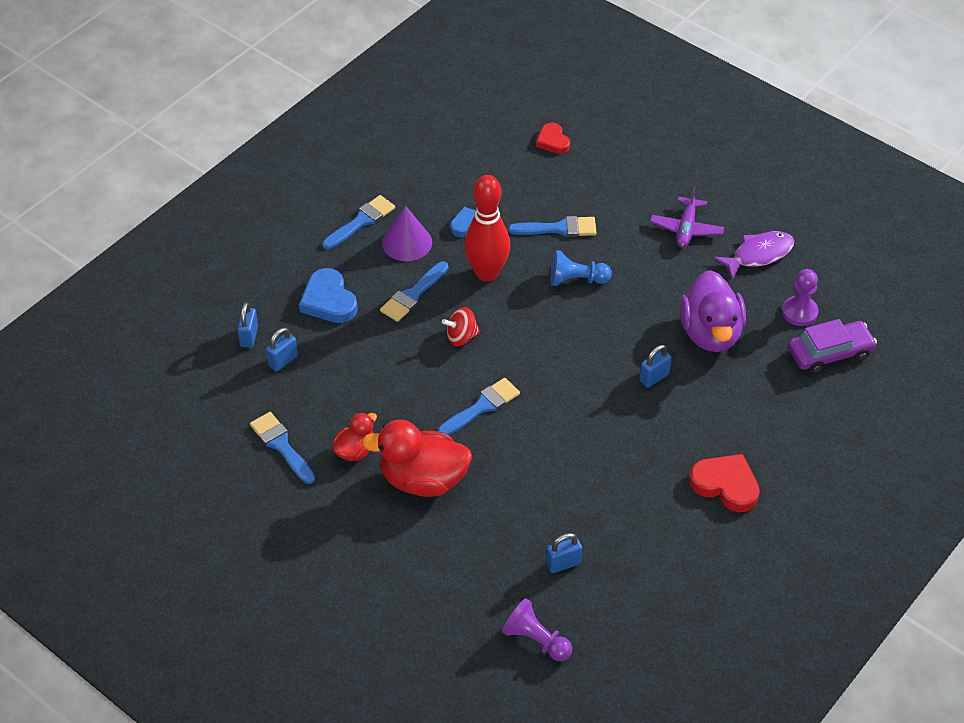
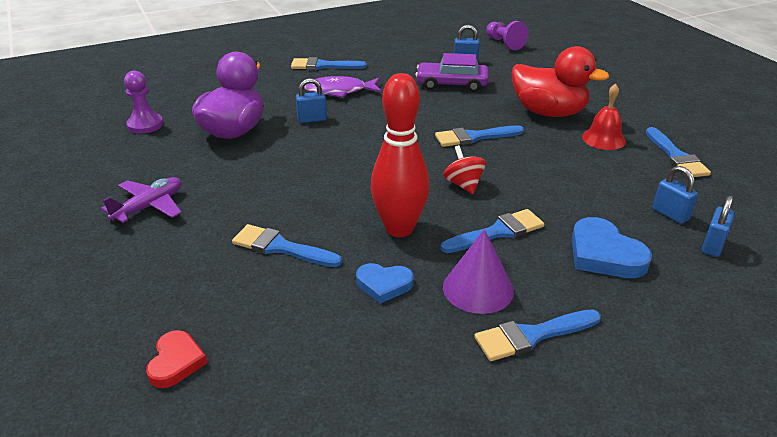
camera: 155 degrees left, 15 degrees down
blue padlock [266,328,298,372] -> blue padlock turned 75 degrees clockwise [653,166,698,224]
blue heart [299,268,358,323] -> blue heart turned 150 degrees clockwise [572,217,652,278]
red duck [333,413,377,461] -> red bell [582,83,626,150]
red spinning top [442,307,480,346] -> red spinning top turned 120 degrees counterclockwise [443,145,486,194]
blue pawn [550,250,612,286] -> none
red heart [689,454,760,512] -> blue brush [291,57,367,70]
purple fish [713,231,794,280] -> purple fish moved to [304,76,382,98]
purple car [788,319,877,374] -> purple car moved to [415,53,489,92]

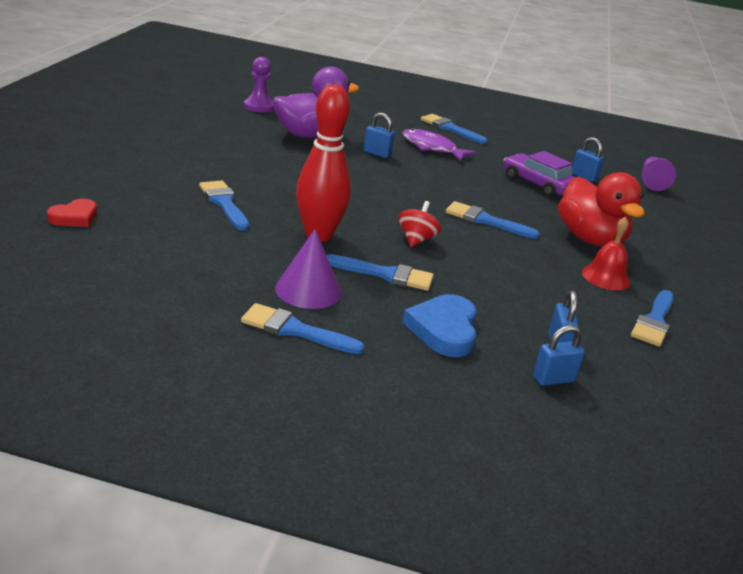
camera: 35 degrees right, 5 degrees down
purple plane [101,177,182,224] -> none
blue heart [356,263,414,304] -> none

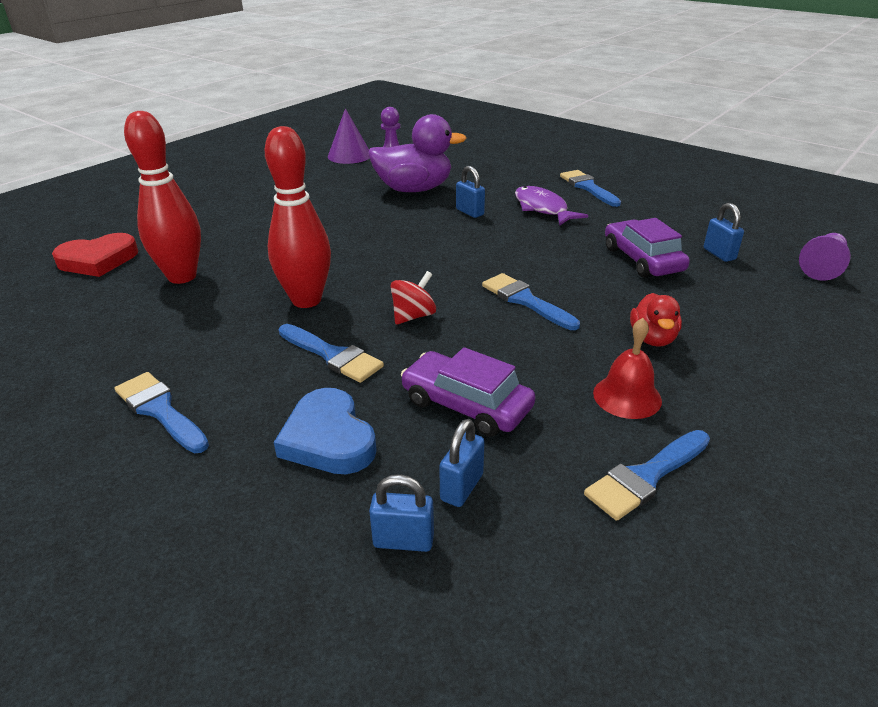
camera: 30 degrees right, 5 degrees up
red heart [47,199,97,227] -> red heart [52,233,138,277], size x1.56
blue brush [199,181,249,231] -> none
purple cone [275,229,342,309] -> purple cone moved to [328,108,369,164]
blue heart [402,294,477,357] -> blue heart turned 60 degrees counterclockwise [274,388,377,474]
red duck [558,172,644,246] -> red duck [630,293,682,347], size x0.54
none -> red bowling pin [124,111,201,284]
none -> purple car [401,347,536,437]

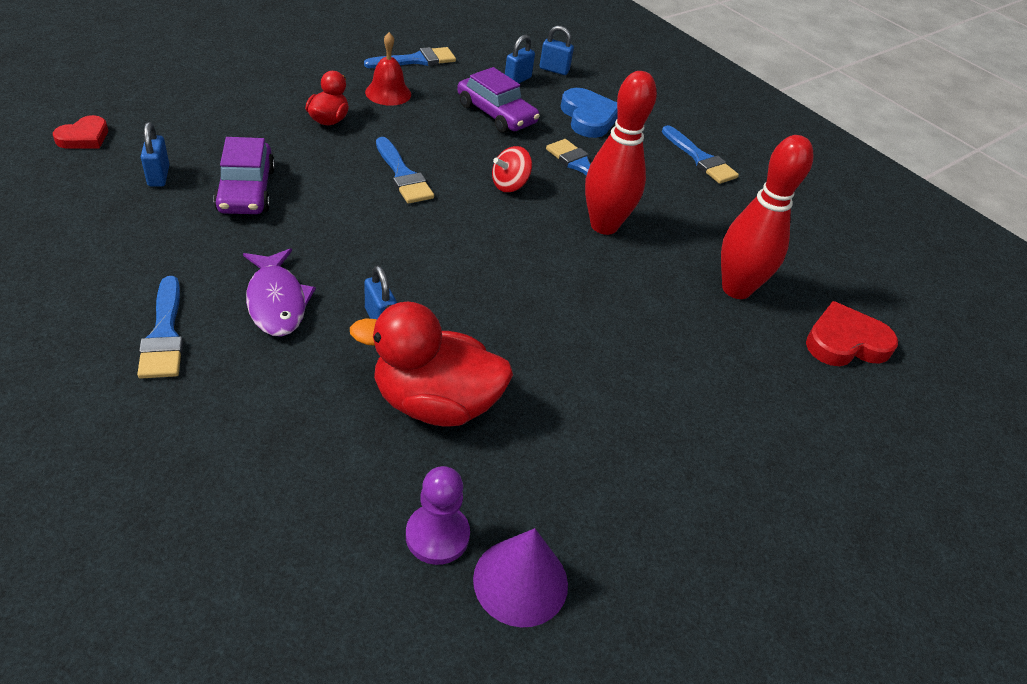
camera: 175 degrees left, 10 degrees up
purple duck [368,114,467,192] -> red duck [350,302,513,427]
purple pawn [799,233,851,281] -> red heart [53,115,108,149]

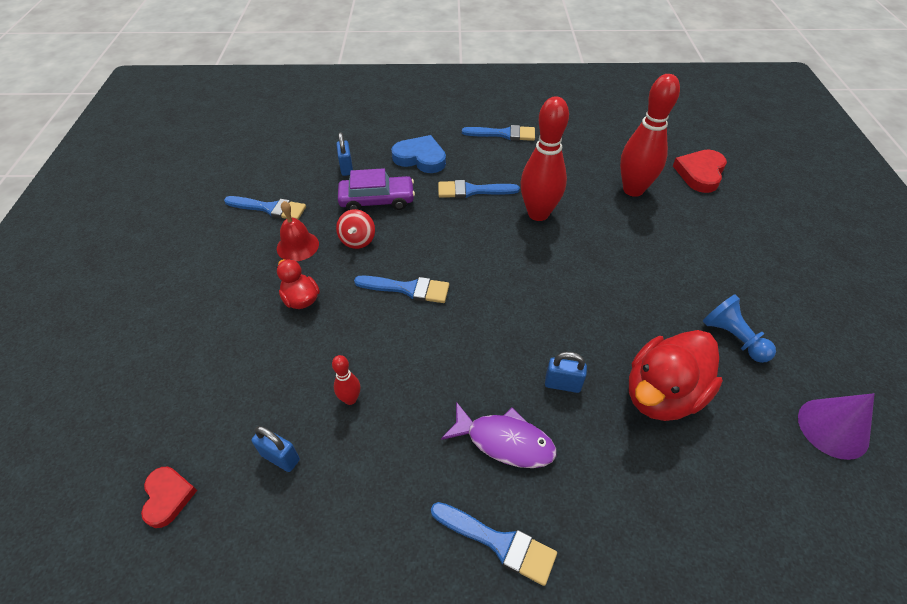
camera: 45 degrees left, 5 degrees up
purple car [213,137,275,214] -> red bowling pin [332,355,360,405]
blue brush [364,47,456,68] -> blue brush turned 90 degrees clockwise [224,196,306,220]
purple pawn [406,466,470,565] -> none
red spinning top [492,146,532,192] -> red spinning top moved to [336,209,375,249]
blue padlock [540,26,574,75] -> none
none -> blue pawn [703,294,776,363]

